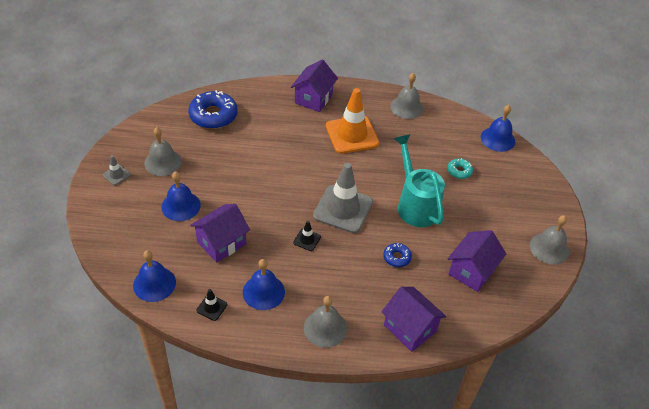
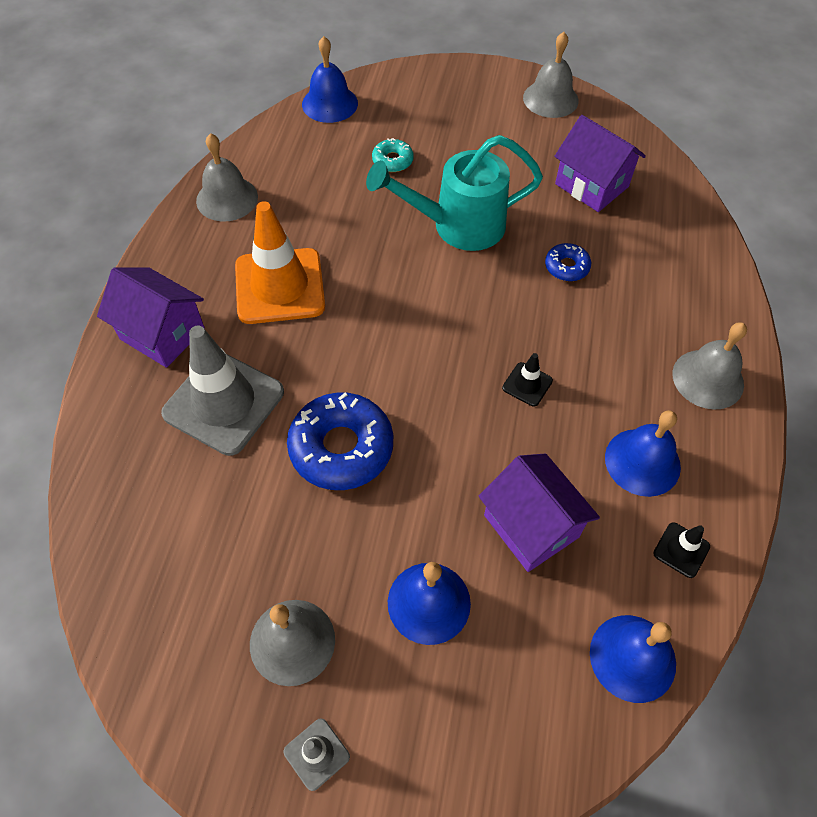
camera: 80 degrees left, 10 degrees up
blue donut [188,90,238,129] -> blue donut moved to [287,392,393,490]
grey traffic cone [313,163,373,233] -> grey traffic cone moved to [161,326,284,456]
purple house [381,287,446,352] -> none

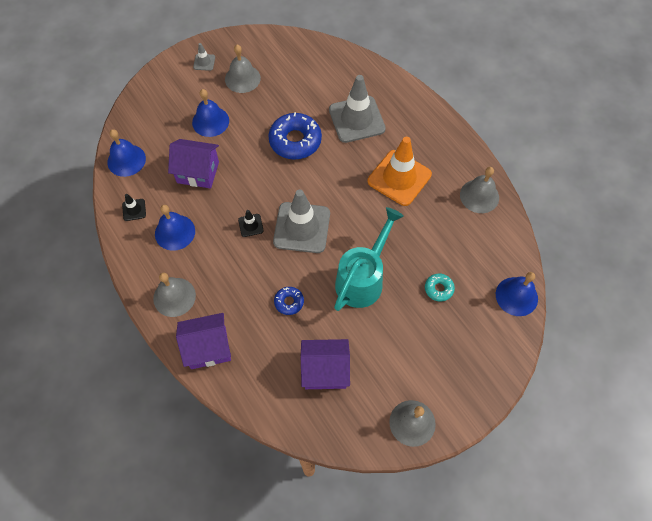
camera: 135 degrees right, 5 degrees up
purple house [97,267,205,368] -> purple house moved to [176,313,231,369]
none -> grey traffic cone [273,189,330,253]

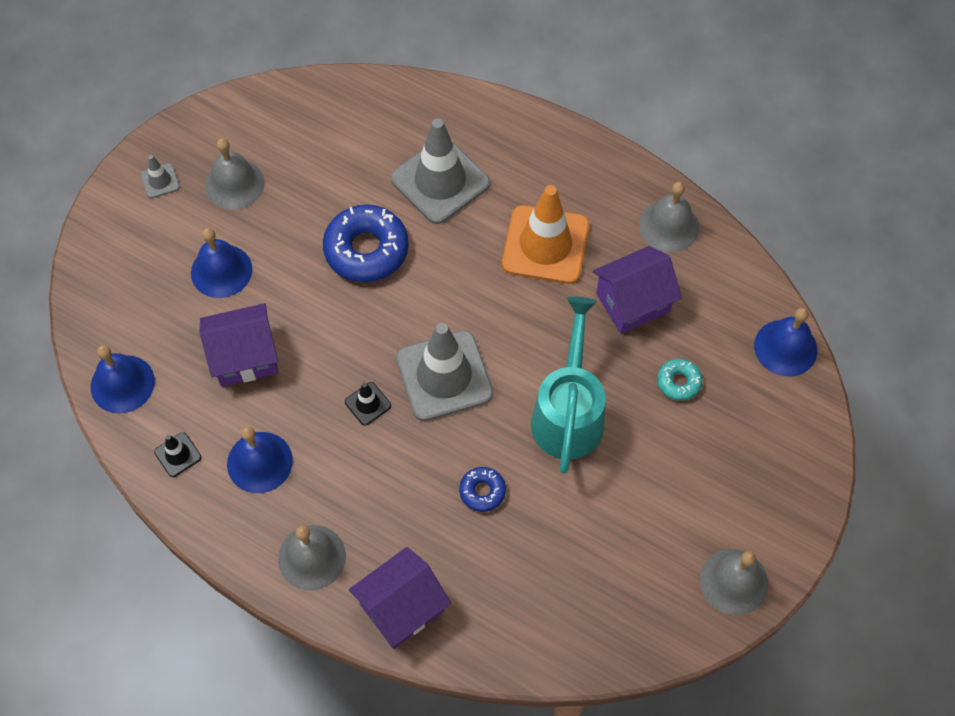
camera: 25 degrees left, 0 degrees up
purple house [301,339,350,389] -> purple house moved to [593,246,682,334]

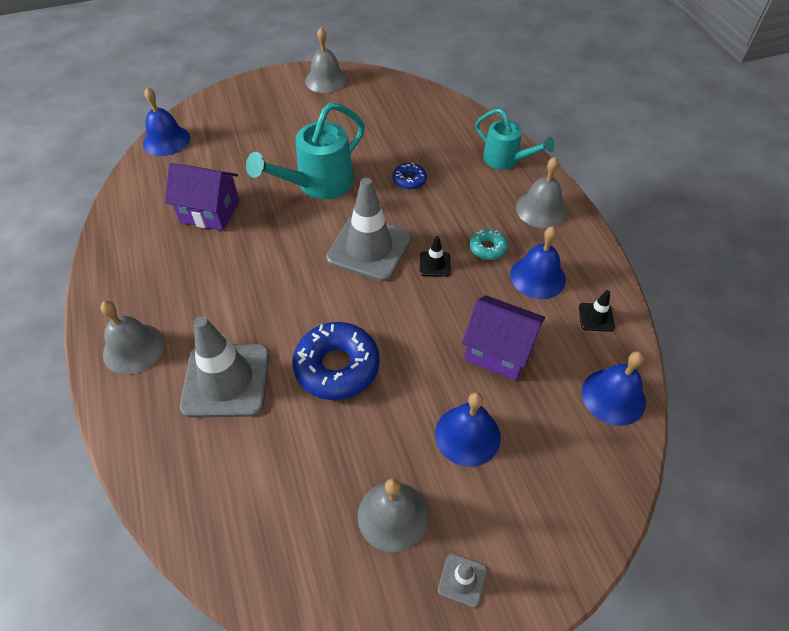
camera: 140 degrees left, 10 degrees down
purple house [349,547,451,649] -> turquoise watering can [475,108,555,170]
orange traffic cone [502,185,589,284] -> none
grey bell [639,182,699,253] -> grey bell moved to [101,301,164,375]
turquoise donut [657,359,702,401] -> turquoise donut moved to [470,229,508,260]

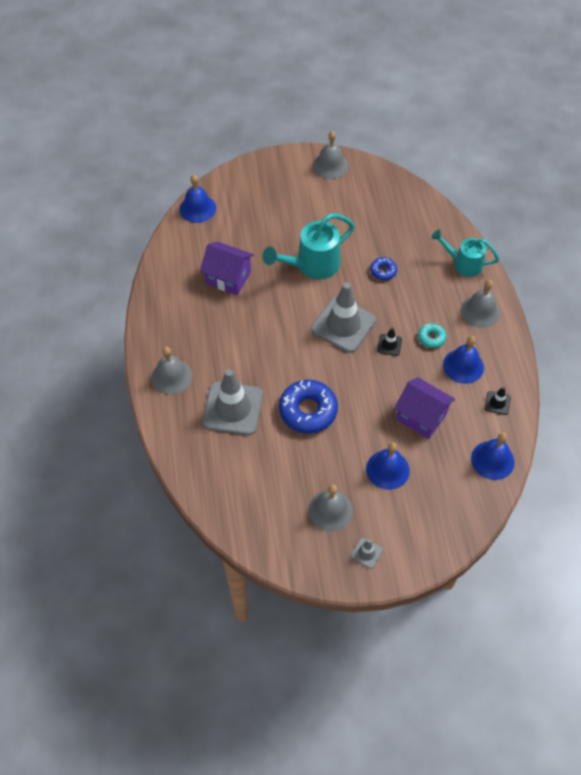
camera: 10 degrees right, 5 degrees up
turquoise watering can [475,108,555,170] -> turquoise watering can turned 150 degrees clockwise [431,230,499,277]

